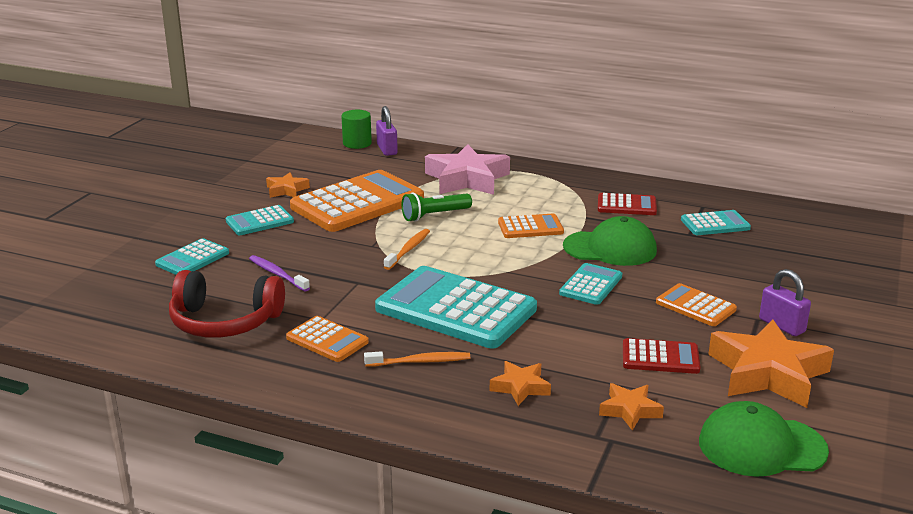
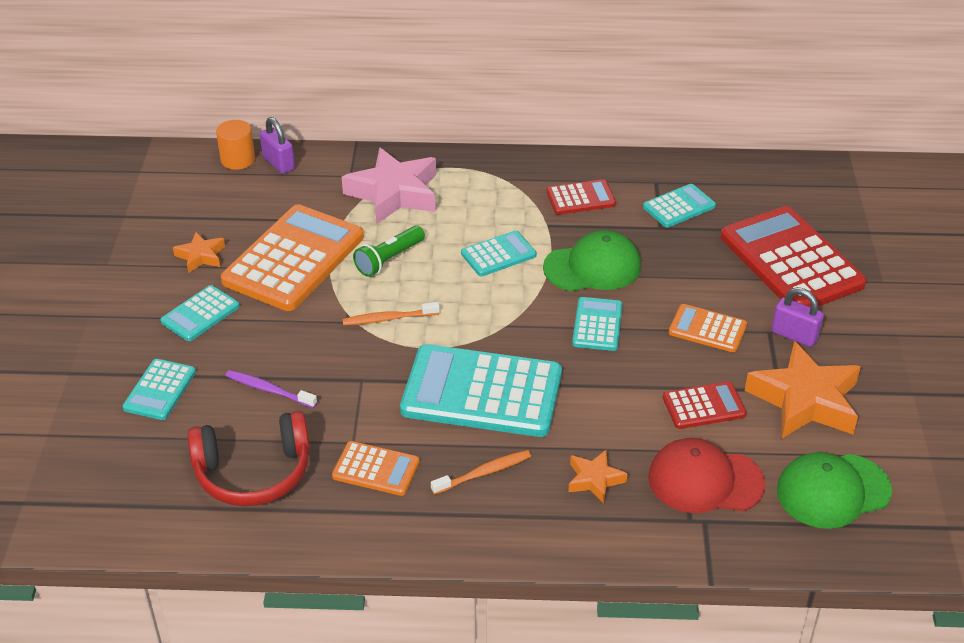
camera: 20 degrees left, 15 degrees up
green cylinder [341,110,372,149] -> orange cylinder [216,120,255,170]
orange toothbrush [384,229,430,270] -> orange toothbrush turned 105 degrees counterclockwise [342,302,440,325]
orange calculator [498,214,564,238] -> turquoise calculator [461,230,536,276]
orange star [599,383,664,431] -> red cap [648,438,766,513]
none -> red calculator [720,206,867,307]

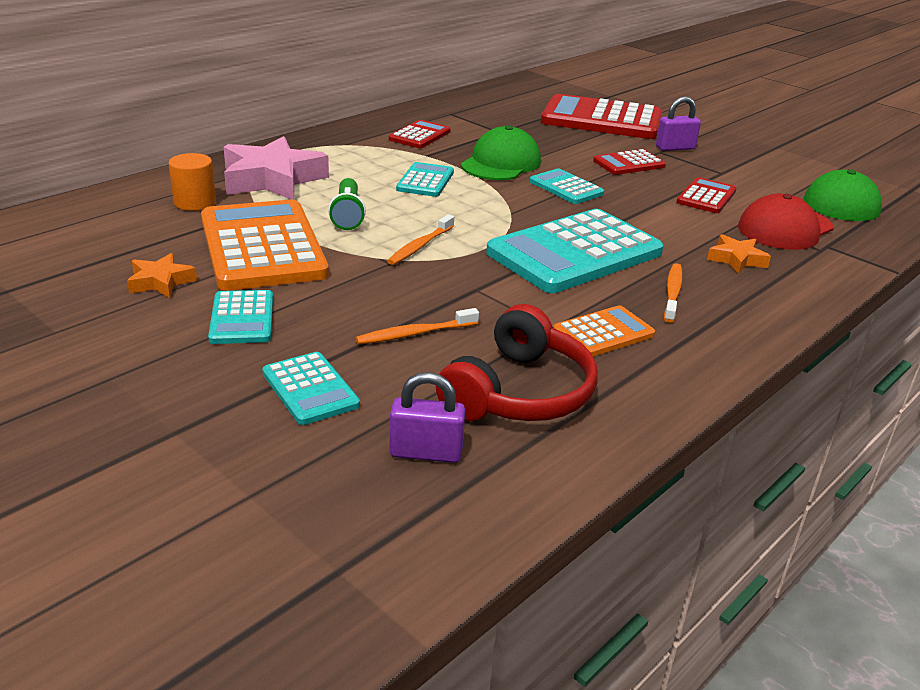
camera: 50 degrees left, 10 degrees down
orange cylinder [216,120,255,170] -> orange cylinder moved to [169,153,216,211]
purple toothbrush [225,370,317,408] -> orange toothbrush [356,308,479,345]
purple padlock [260,117,295,174] -> purple padlock moved to [389,372,465,463]
turquoise calculator [643,184,716,228] -> none
orange calculator [669,304,747,352] -> red calculator [593,149,666,175]
orange star [745,341,861,438] -> none

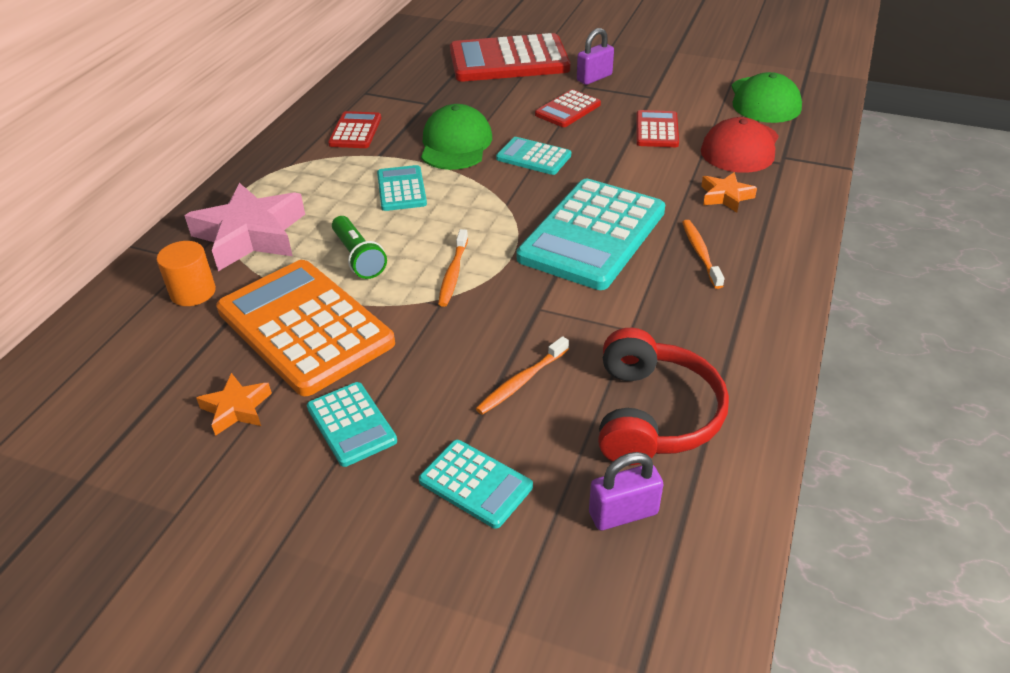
camera: 20 degrees left, 10 degrees up
orange calculator [553,305,655,356] -> none

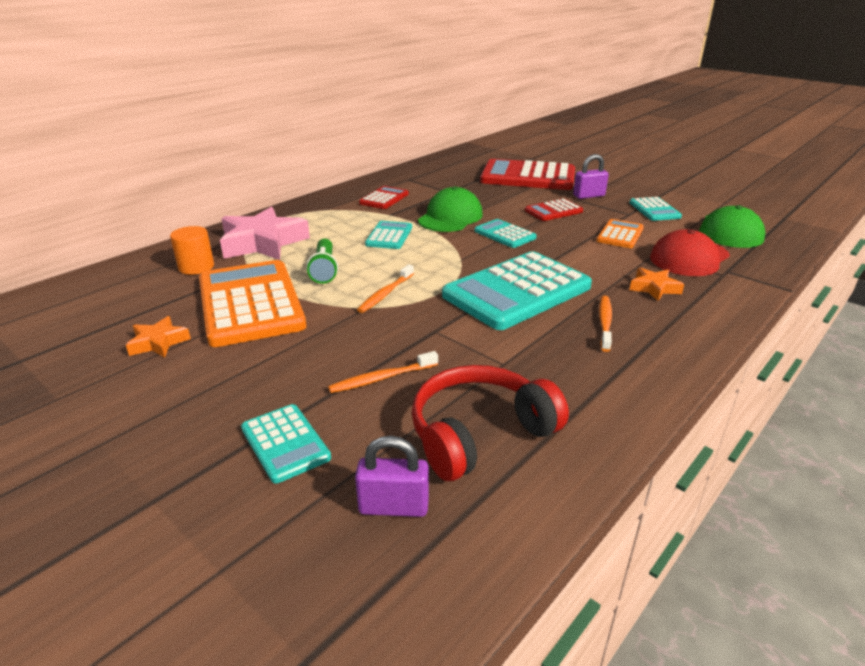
camera: 20 degrees right, 10 degrees down
turquoise calculator [307,382,397,467] -> turquoise calculator moved to [630,197,682,221]
red headphones [598,328,729,465] -> red headphones turned 150 degrees counterclockwise [411,365,569,481]
red calculator [636,110,679,147] -> orange calculator [597,219,644,248]

